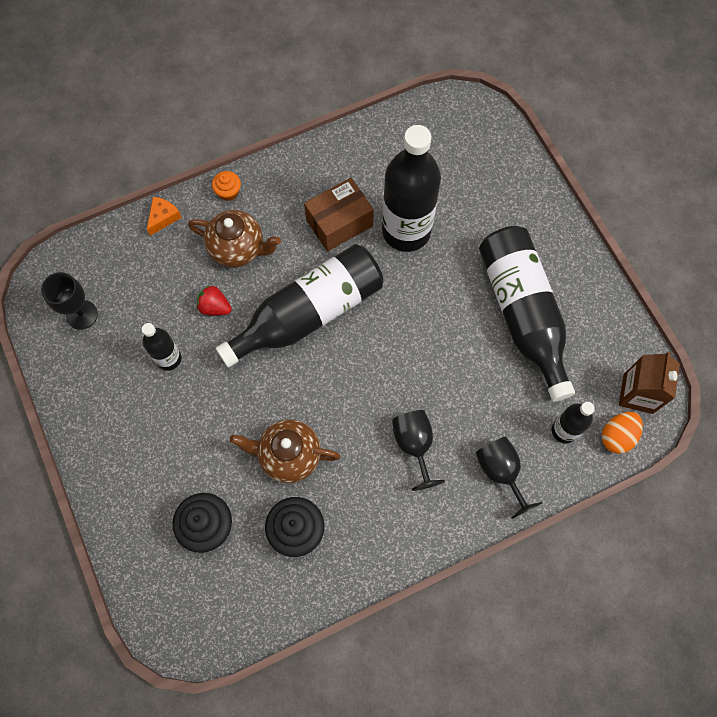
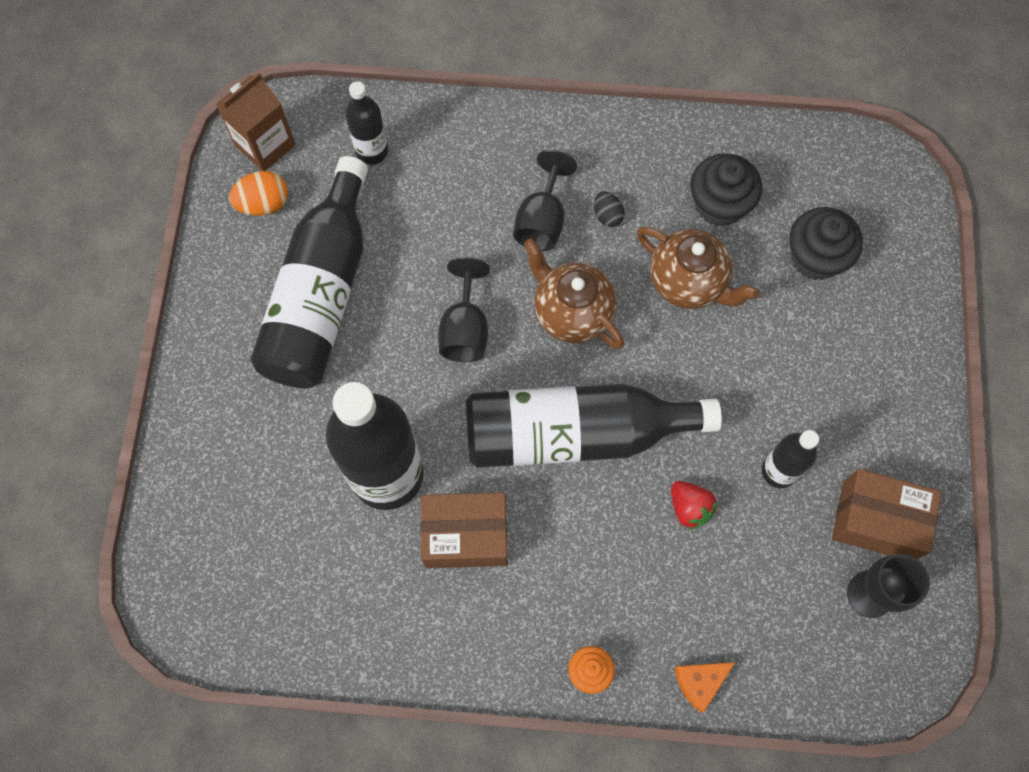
camera: 150 degrees left, 0 degrees up
brown teapot [188,210,281,267] -> brown teapot moved to [524,238,624,349]
black goblet [476,436,542,519] -> black goblet moved to [438,257,490,362]
orange egg [602,412,643,454] -> orange egg moved to [229,171,288,216]
none -> black egg [594,191,624,227]
none -> brown box [832,469,941,559]

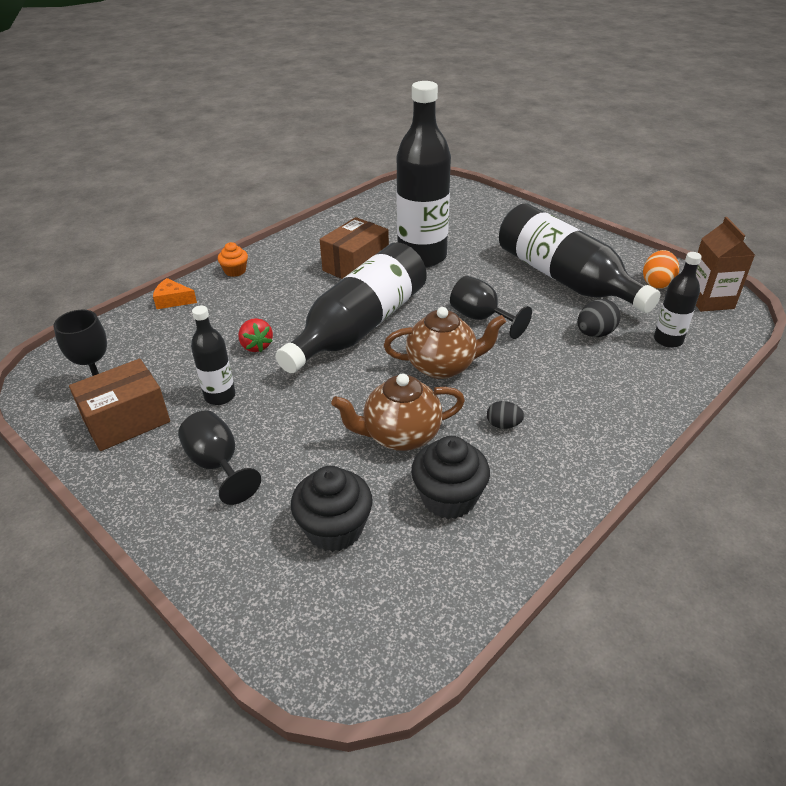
camera: 130 degrees right, 30 degrees down
black goblet [513,150,577,251] -> black goblet moved to [178,411,261,505]
red strawberry [671,481,717,530] -> red strawberry turned 120 degrees counterclockwise [238,318,273,352]
orange cheese [675,662,735,712] -> orange cheese turned 90 degrees counterclockwise [153,278,197,309]
none -> black egg [577,299,621,337]

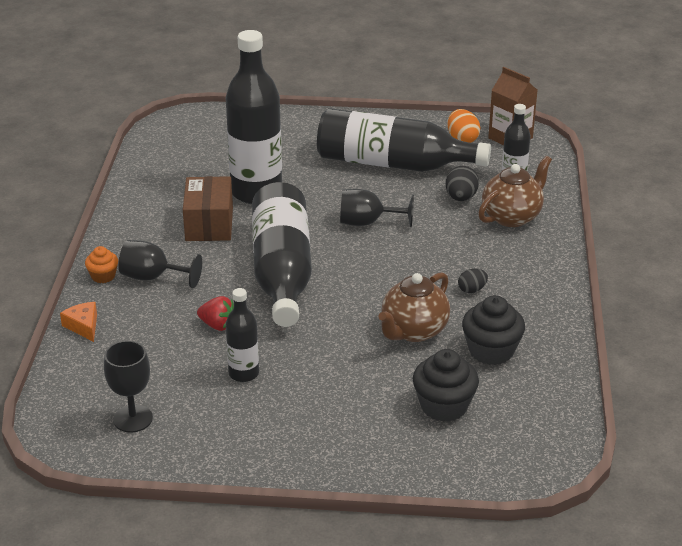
camera: 40 degrees left, 5 degrees down
brown box [69,359,170,451] -> none
orange cheese [153,278,197,309] -> orange cheese turned 90 degrees clockwise [60,302,97,342]
black goblet [178,411,261,505] -> black goblet moved to [118,240,202,288]
brown teapot [384,307,506,379] -> brown teapot moved to [478,156,552,227]

